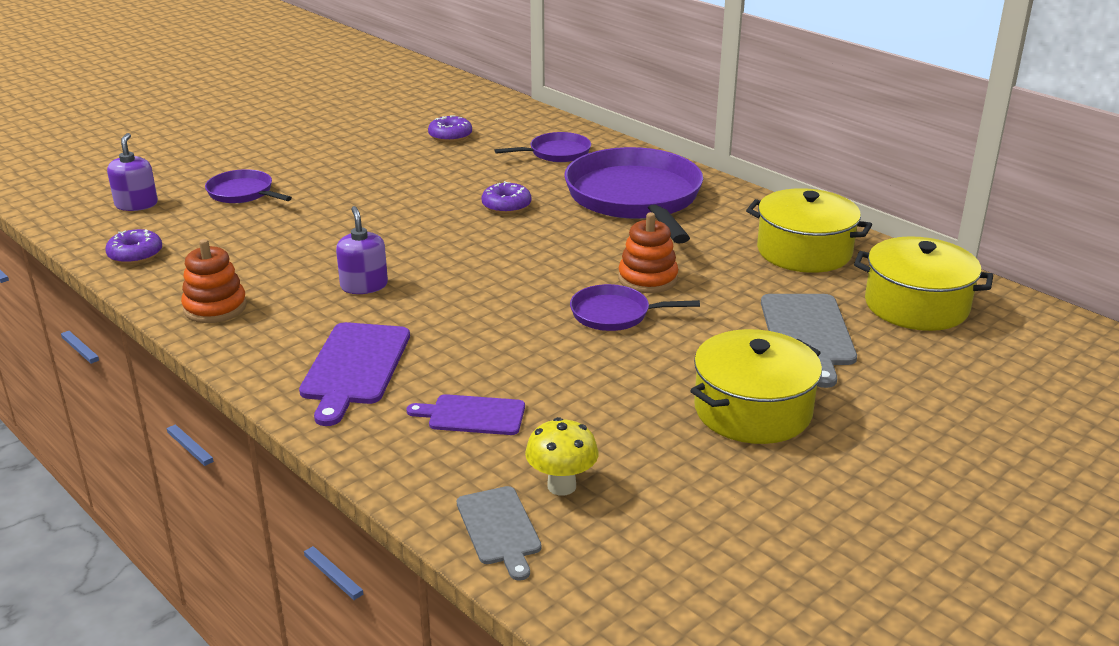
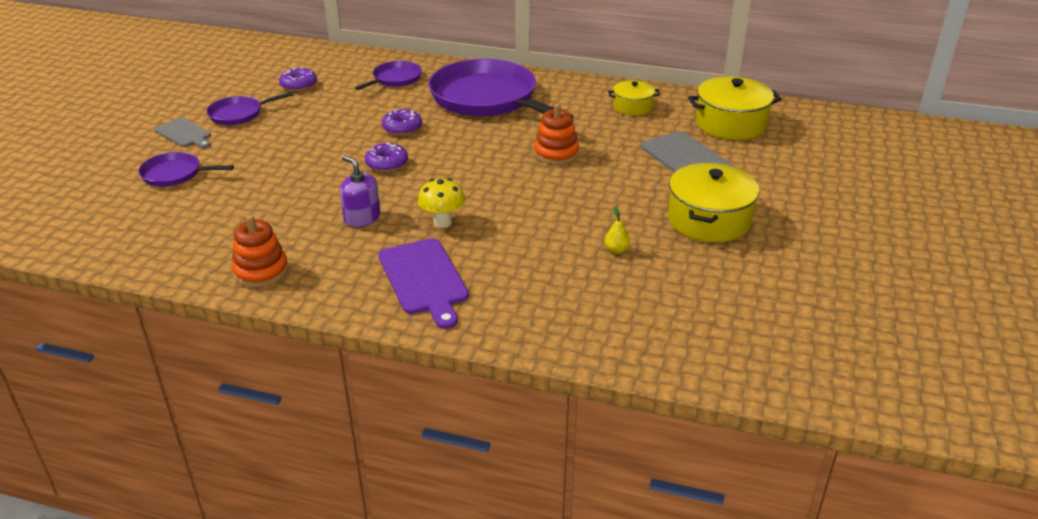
camera: 30 degrees left, 5 degrees up
purple donut [105,229,162,264] -> purple donut moved to [365,142,408,172]
purple soap dispenser [107,133,158,211] -> none
purple cutting board [407,394,525,435] -> none
grey cutting board [457,486,541,581] -> grey cutting board moved to [155,118,211,148]
yellow mushroom [525,417,598,496] -> yellow mushroom moved to [418,178,465,228]
purple pan [570,284,700,331] -> purple pan moved to [206,92,293,125]
yellow pot [746,188,872,273] -> yellow pot [608,80,660,116], size x0.58
none -> yellow pear [604,207,630,254]

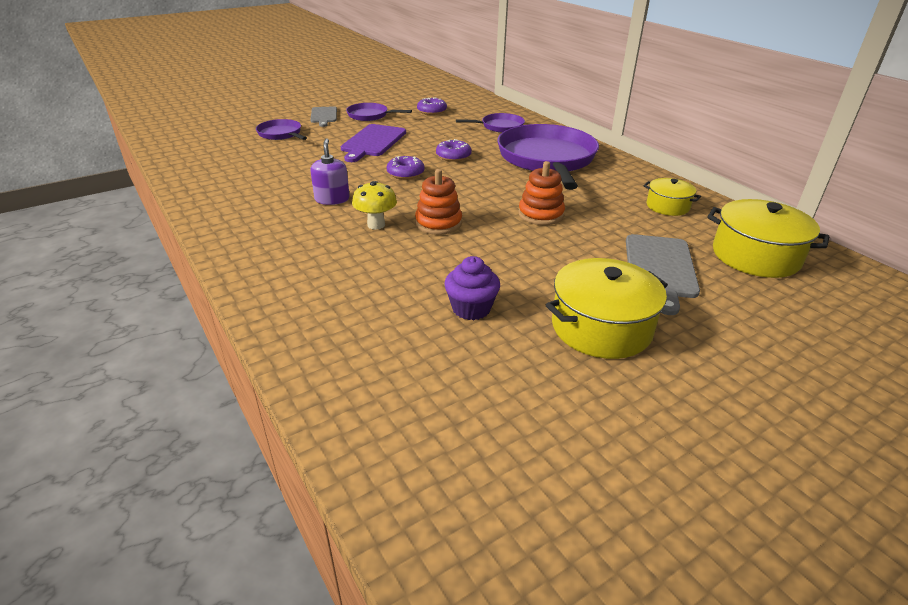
camera: 40 degrees right, 0 degrees up
orange stacking toy [232,215,289,288] -> orange stacking toy moved to [415,169,462,235]
purple cutting board [378,238,469,329] -> purple cutting board moved to [341,124,406,162]
yellow pear [604,207,630,254] -> purple cupcake [444,256,500,320]

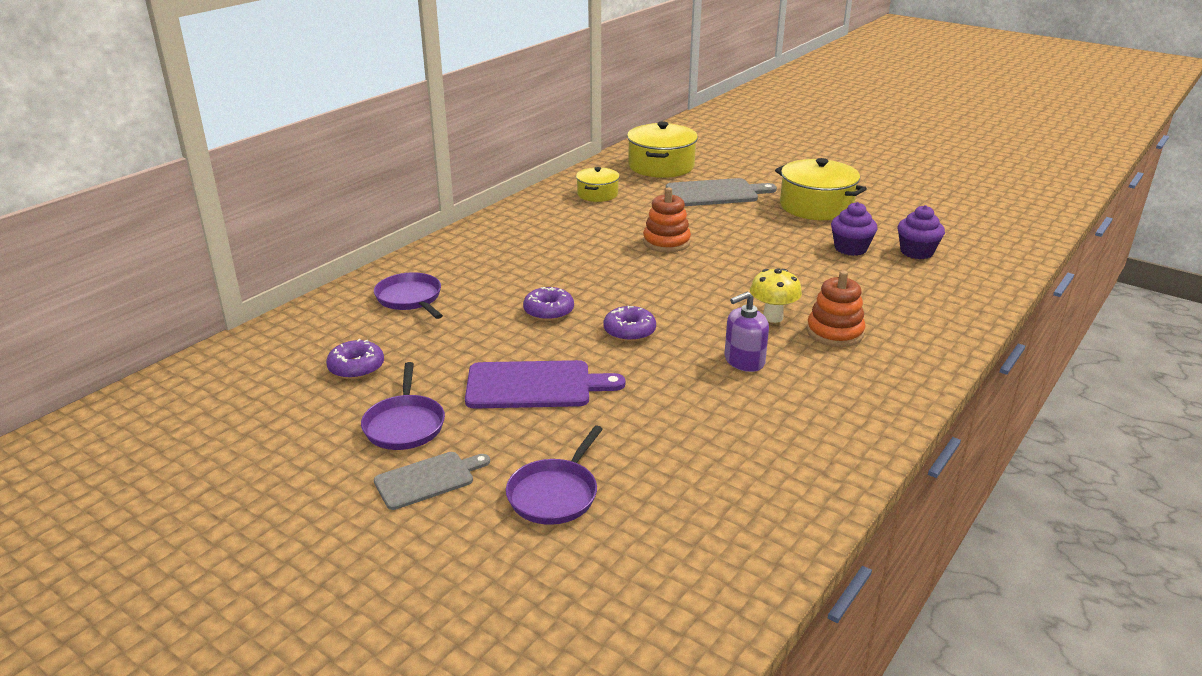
camera: 110 degrees left, 5 degrees down
orange stacking toy [415,169,462,235] -> orange stacking toy moved to [807,270,865,347]
purple pan [497,124,599,190] -> none
none -> purple cupcake [898,205,945,259]

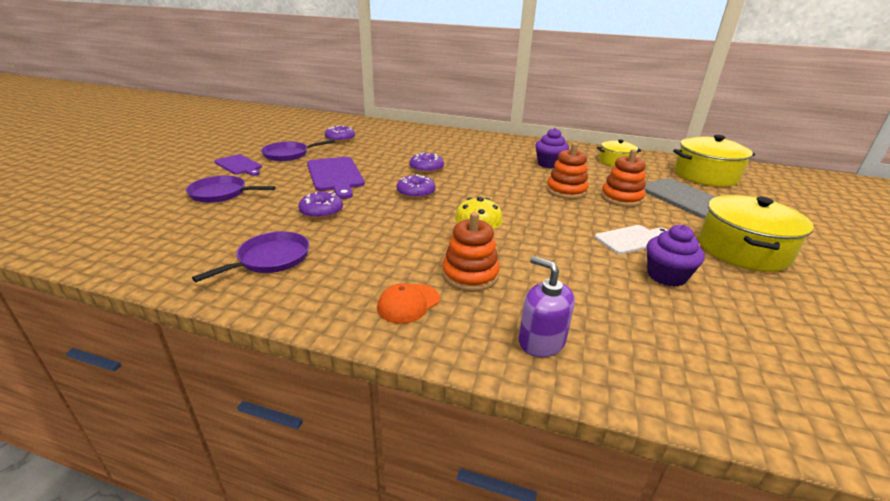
camera: 70 degrees right, 0 degrees up
purple pan [374,272,443,319] -> purple pan moved to [192,231,309,282]
grey cutting board [374,452,490,510] -> purple cutting board [214,154,262,176]
purple soap dispenser [724,292,769,372] -> purple soap dispenser moved to [519,256,575,357]
purple cupcake [898,205,945,259] -> purple cupcake moved to [535,128,569,169]
none -> purple donut [298,192,343,219]
none -> orange cap [377,283,440,324]
none -> white cutting board [595,225,667,254]
none -> orange stacking toy [601,149,646,207]

